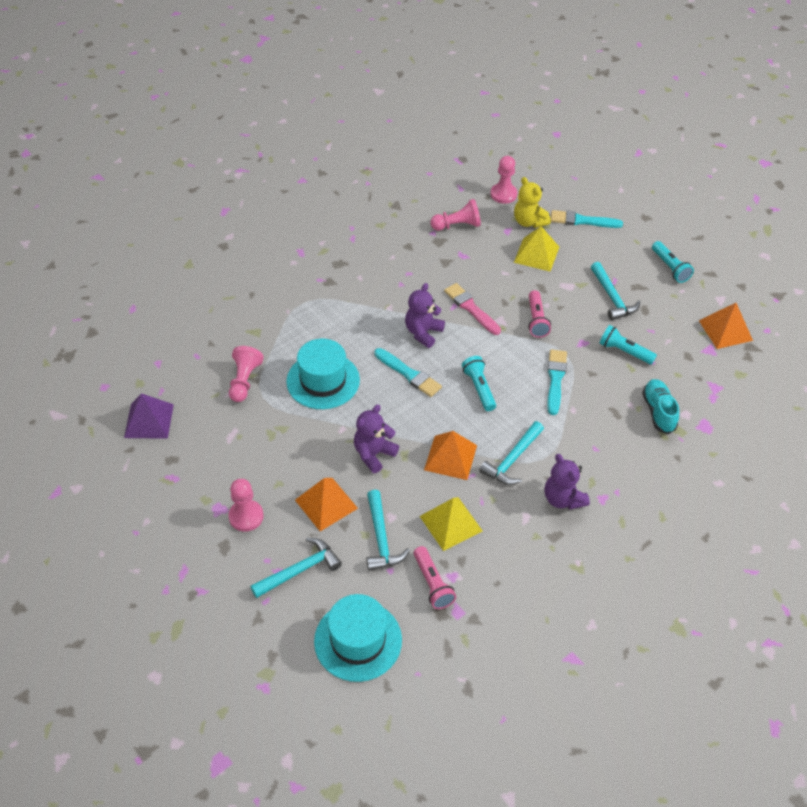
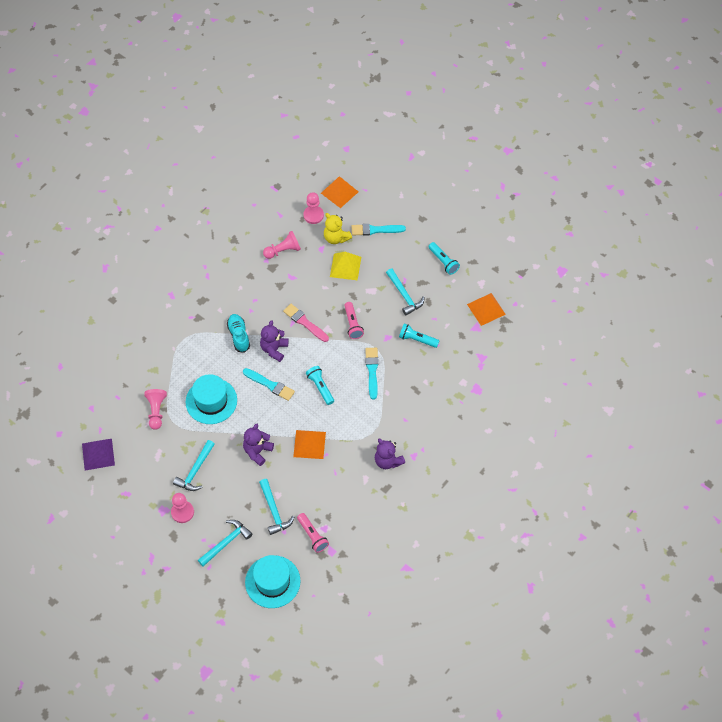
camera: 10 degrees left, 10 degrees up
orange pyramid [295,478,358,531] -> orange pyramid moved to [321,176,358,208]
yellow pyramid [420,497,483,551] -> none
turquoise hammer [479,421,544,485] -> turquoise hammer moved to [173,440,215,491]
turquoise shoe [642,379,679,434] -> turquoise shoe moved to [227,314,250,353]

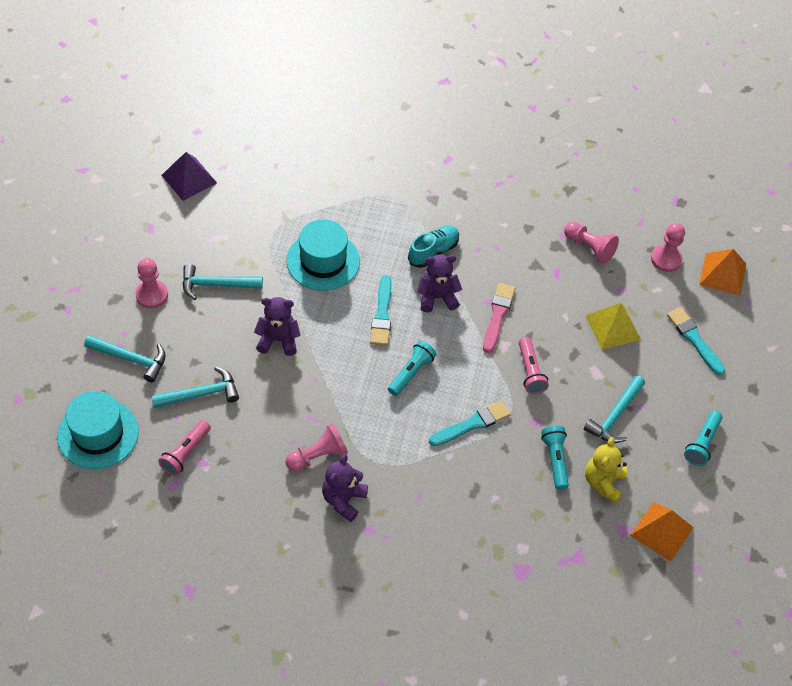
camera: 60 degrees right, 5 degrees down
pink pawn [144,389,167,430] -> pink pawn moved to [285,423,348,472]
turquoise hammer [259,479,294,535] -> turquoise hammer turned 150 degrees counterclockwise [151,367,239,408]
orange pyramid [293,430,326,459] -> none
yellow teddy bear [324,213,352,244] -> yellow teddy bear moved to [585,437,627,503]
pink flashlight [344,302,364,339] -> pink flashlight turned 60 degrees counterclockwise [519,337,549,394]

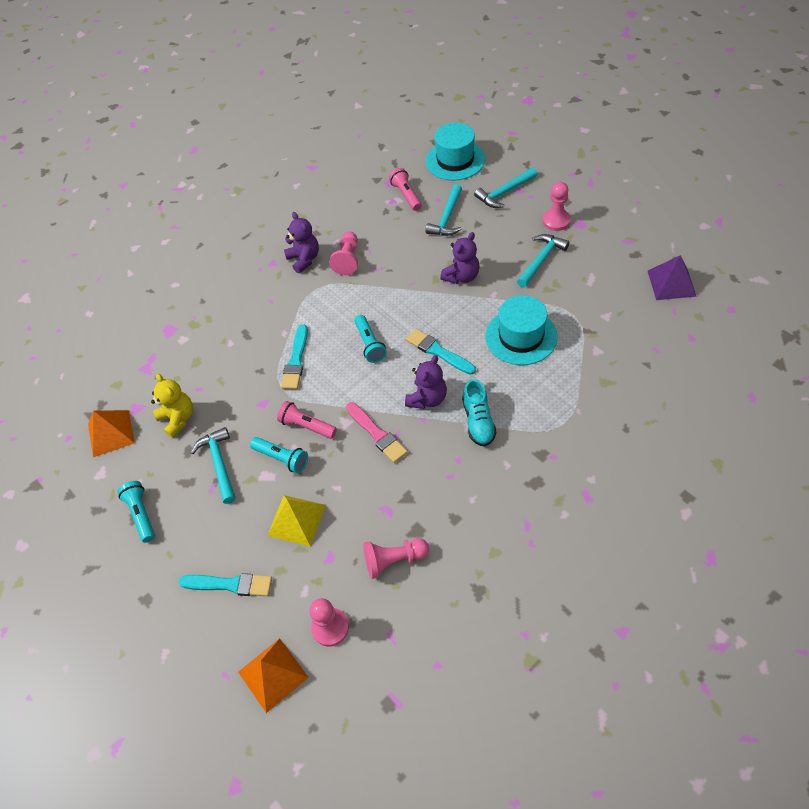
camera: 135 degrees right, 0 degrees up
turquoise flashlight [541,426,569,490] -> turquoise flashlight moved to [250,437,308,473]

